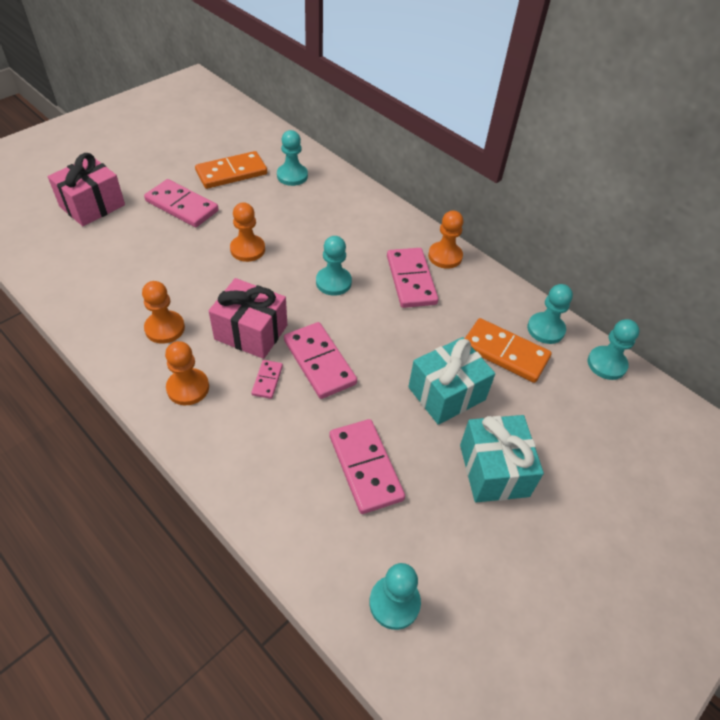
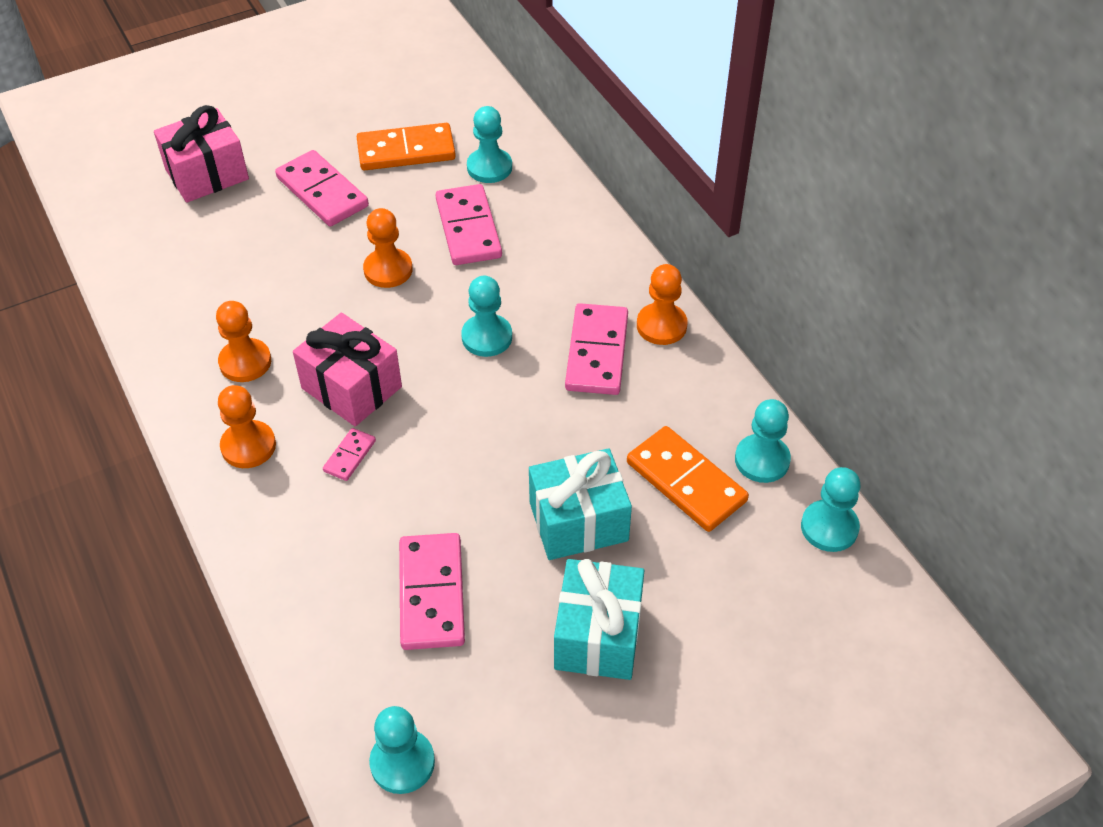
camera: 20 degrees right, 0 degrees up
pink domino [284,322,357,399] -> pink domino moved to [436,184,502,265]

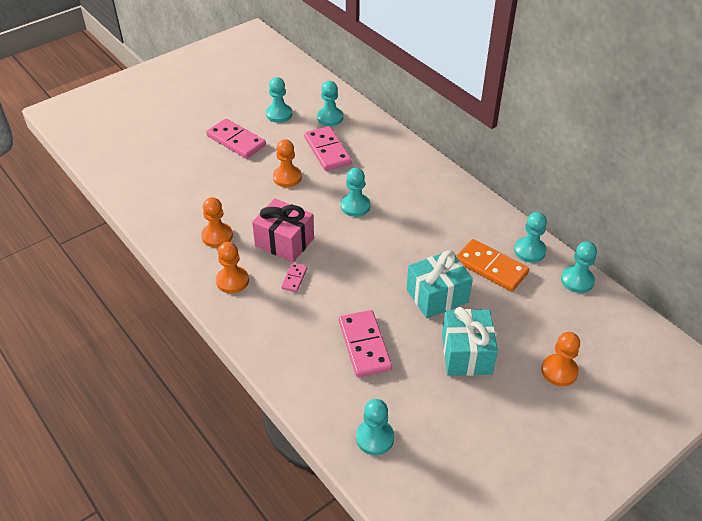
camera: 10 degrees left, 5 degrees down
pink gift [154,105,249,203] -> none
orange domino [357,123,456,170] -> turquoise pawn [266,77,292,123]
pink domino [565,303,628,395] -> none
orange pawn [637,264,688,345] -> orange pawn moved to [541,332,580,386]

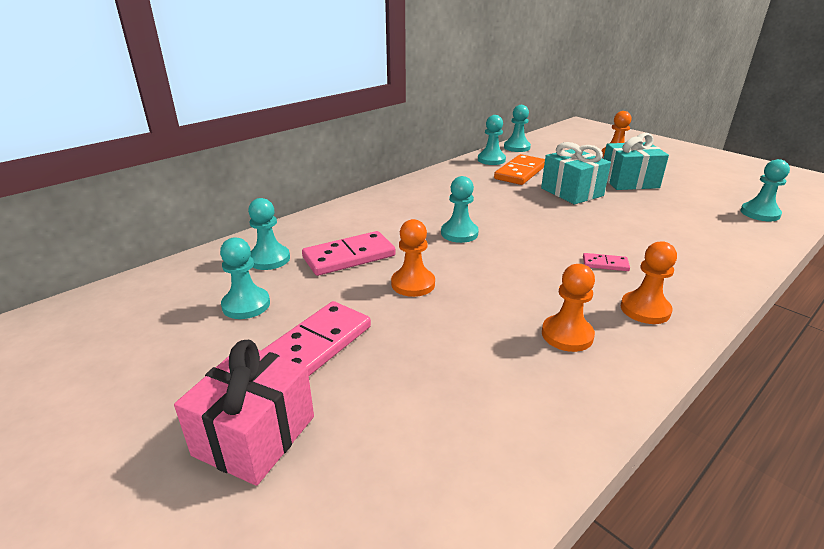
camera: 95 degrees left, 15 degrees down
pink gift [252,198,314,263] -> pink gift moved to [174,340,314,486]
pink domino [339,310,392,377] -> none

